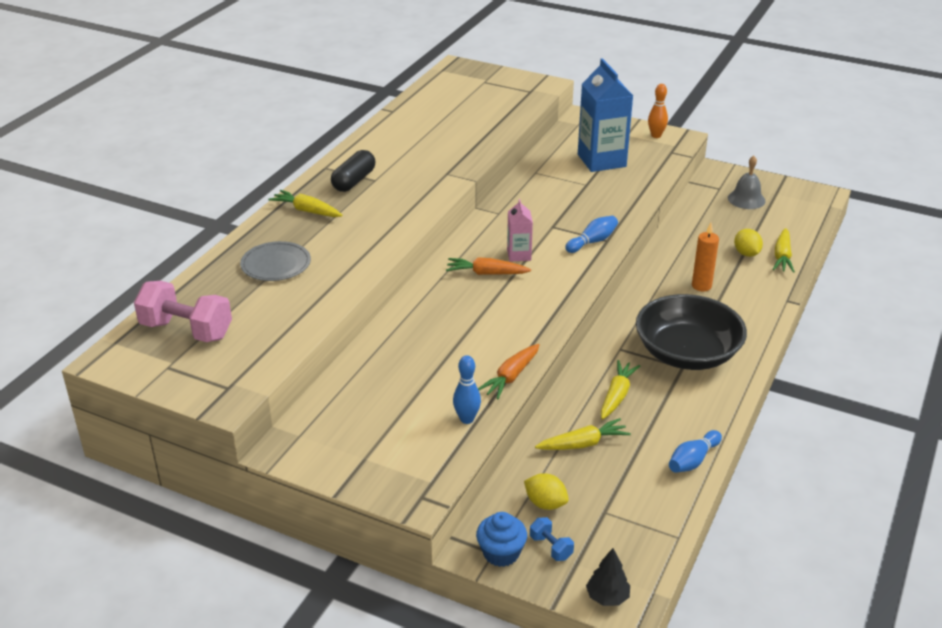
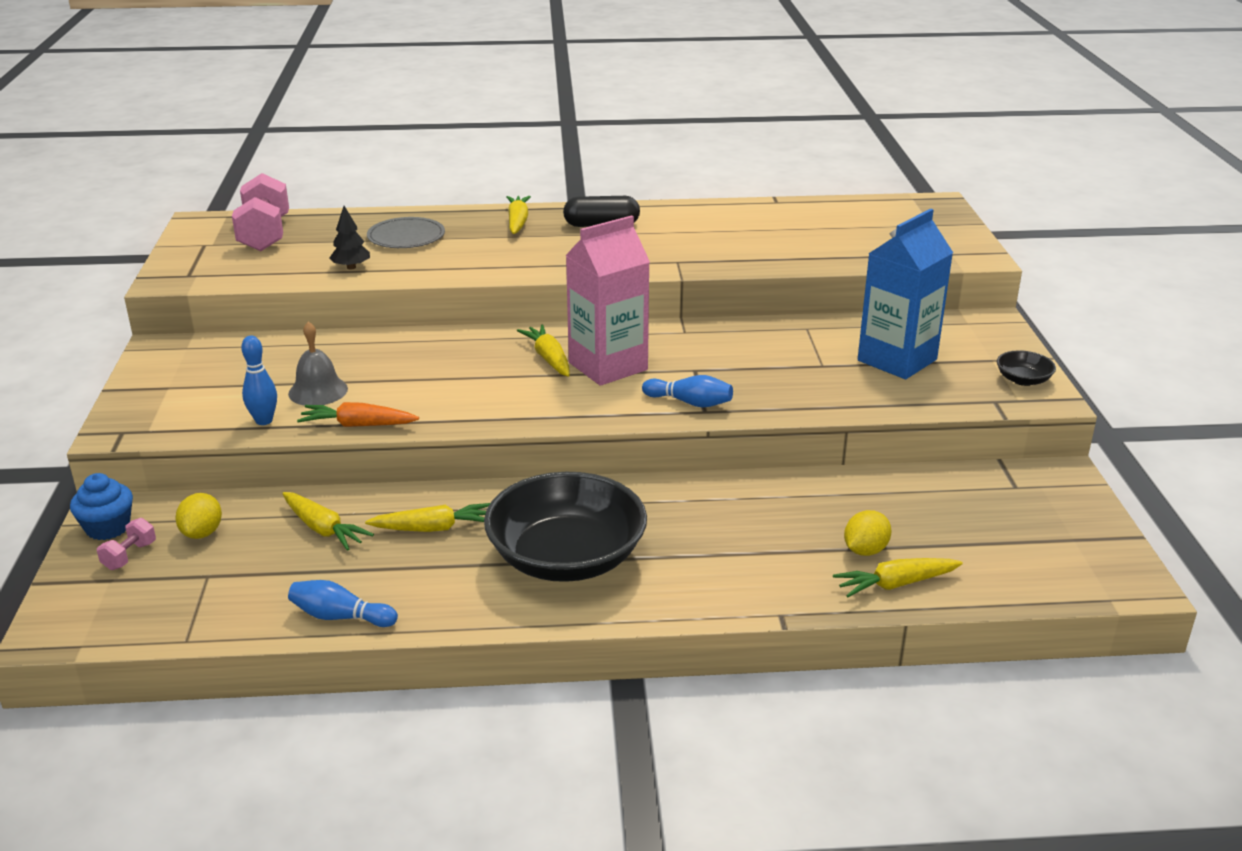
camera: 60 degrees right, 5 degrees down
orange carrot [446,257,531,275] -> yellow carrot [517,324,570,377]
pink carton [507,199,533,262] -> pink carton [566,215,650,386], size x1.96
blue dumbbell [530,517,574,561] -> pink dumbbell [97,518,156,570]
black tree [586,548,630,606] -> black tree moved to [329,206,370,270]
orange bowling pin [648,84,668,138] -> black bowl [997,350,1056,386]
orange candle [692,223,719,291] -> none
grey bell [728,156,766,209] -> grey bell moved to [288,321,348,406]

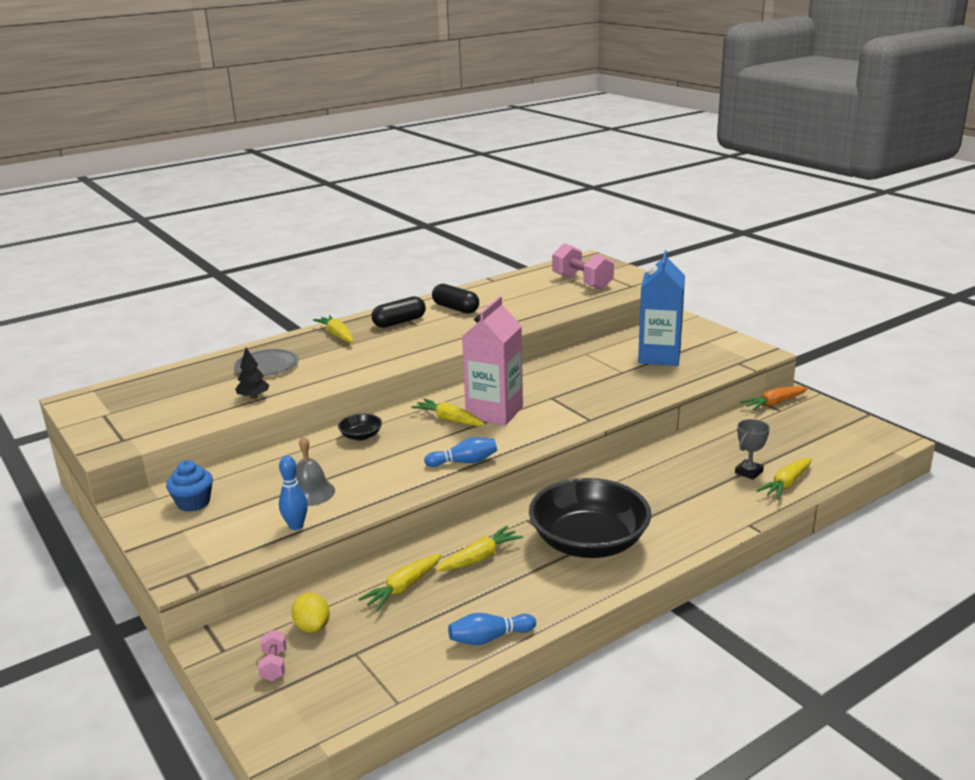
camera: 30 degrees left, 5 degrees down
blue cupcake [70,473,133,540] -> blue cupcake moved to [166,460,213,512]
pink dumbbell [232,173,289,251] -> pink dumbbell moved to [552,243,614,290]
yellow carrot [282,492,374,551] -> yellow carrot turned 120 degrees clockwise [358,554,442,611]
orange carrot [297,402,419,427] -> orange carrot moved to [740,386,808,410]
blue bowling pin [642,375,733,408] -> blue bowling pin moved to [424,437,497,467]
yellow lemon [844,510,892,556] -> grey trophy [735,419,770,480]
black bowl [997,350,1056,386] -> black bowl moved to [338,413,382,440]
none -> black capsule [432,284,479,314]

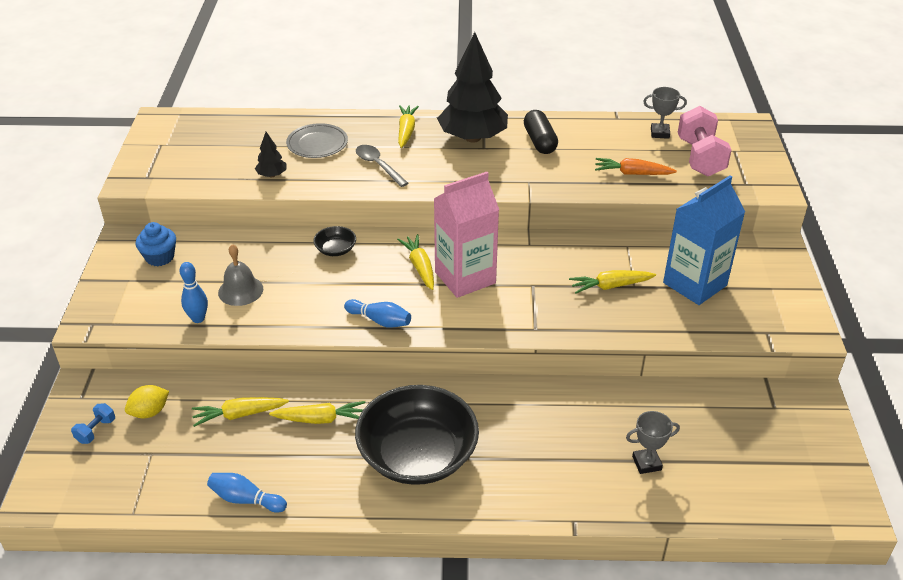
camera: 35 degrees right, 15 degrees up
pink dumbbell [258,630,287,681] -> blue dumbbell [71,403,115,444]
yellow lemon [291,592,330,633] -> yellow lemon turned 45 degrees clockwise [125,385,169,418]
black capsule [372,296,426,328] -> black tree [437,32,508,143]
orange carrot [740,386,808,410] -> orange carrot moved to [595,158,677,175]
yellow carrot [756,458,812,500] -> yellow carrot moved to [569,270,656,294]
none -> grey spoon [356,145,408,187]
none -> grey trophy [643,87,687,139]

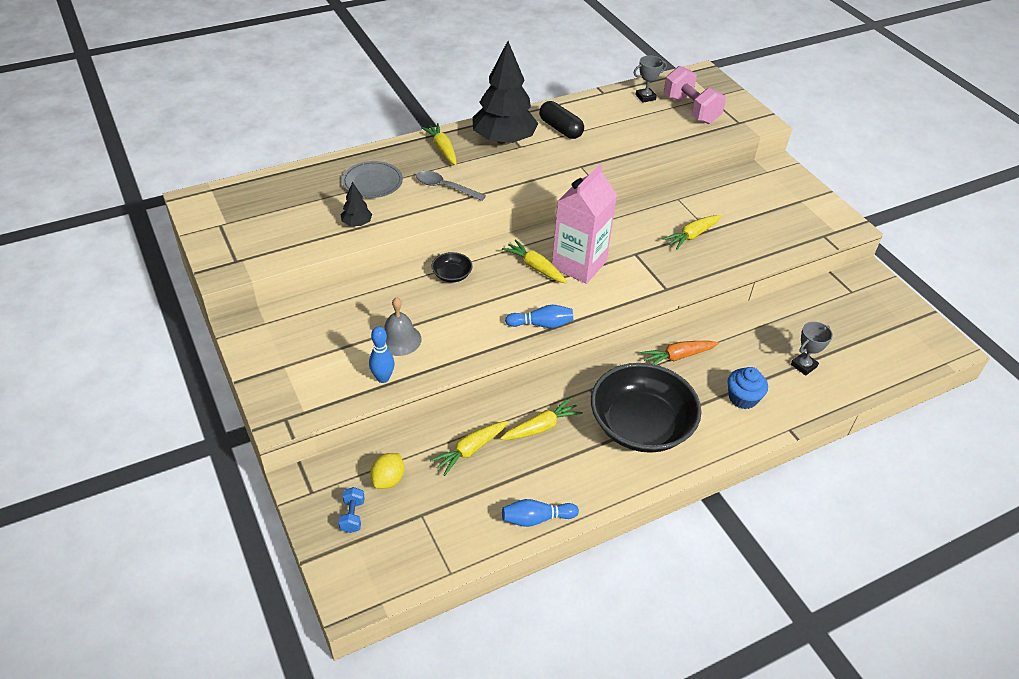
camera: 30 degrees left, 5 degrees up
blue cupcake [136,222,176,266] -> blue cupcake moved to [727,367,768,409]
orange carrot [595,158,677,175] -> orange carrot moved to [640,341,719,365]
blue carton [663,175,745,305] -> none

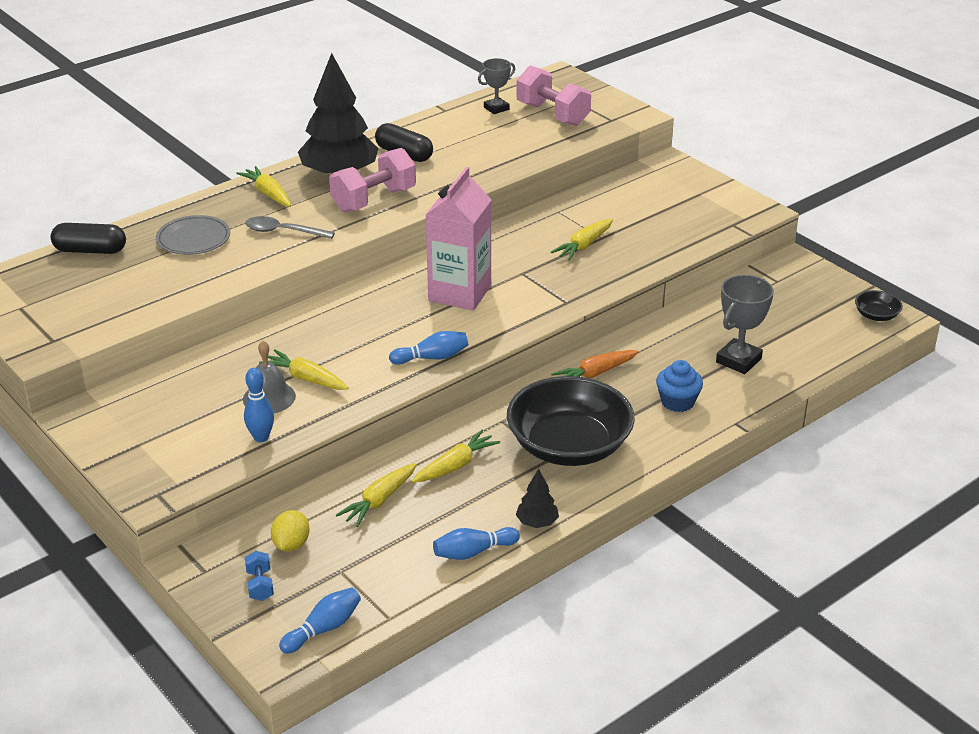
camera: 10 degrees left, 10 degrees down
black tree [341,182,372,226] -> black tree moved to [516,469,559,528]
black bowl [431,252,473,283] -> black bowl moved to [855,290,903,321]
yellow carrot [502,239,567,284] -> yellow carrot moved to [259,349,349,390]
grey trophy [791,322,833,376] -> grey trophy [716,275,774,374], size x1.51
none -> black capsule [51,223,126,254]
none -> blue bowling pin [279,587,361,654]
none -> pink dumbbell [329,148,416,213]

